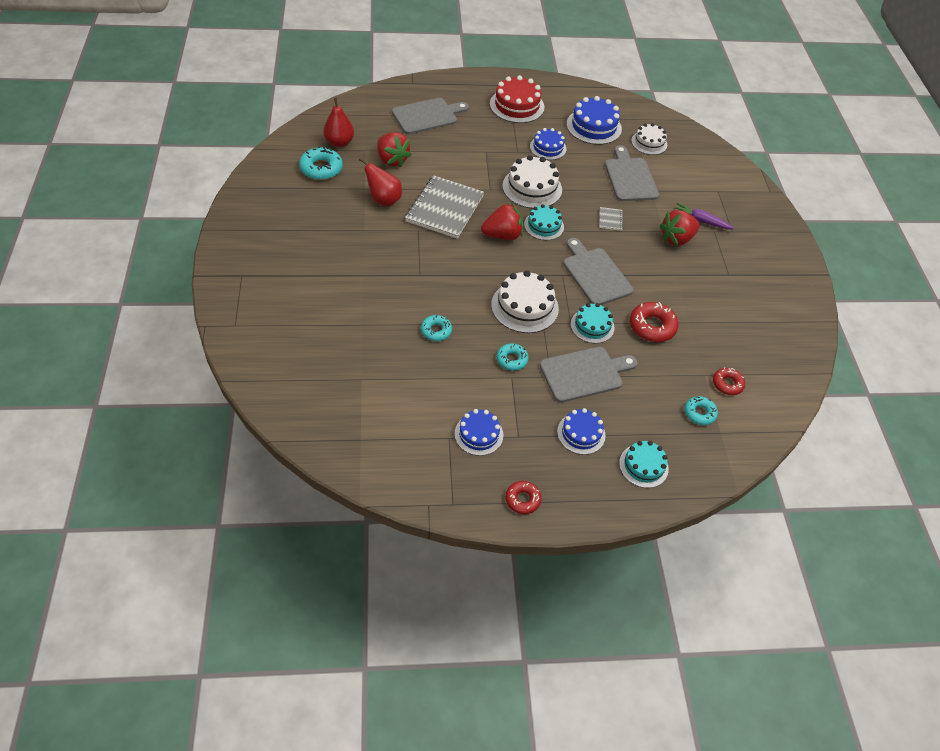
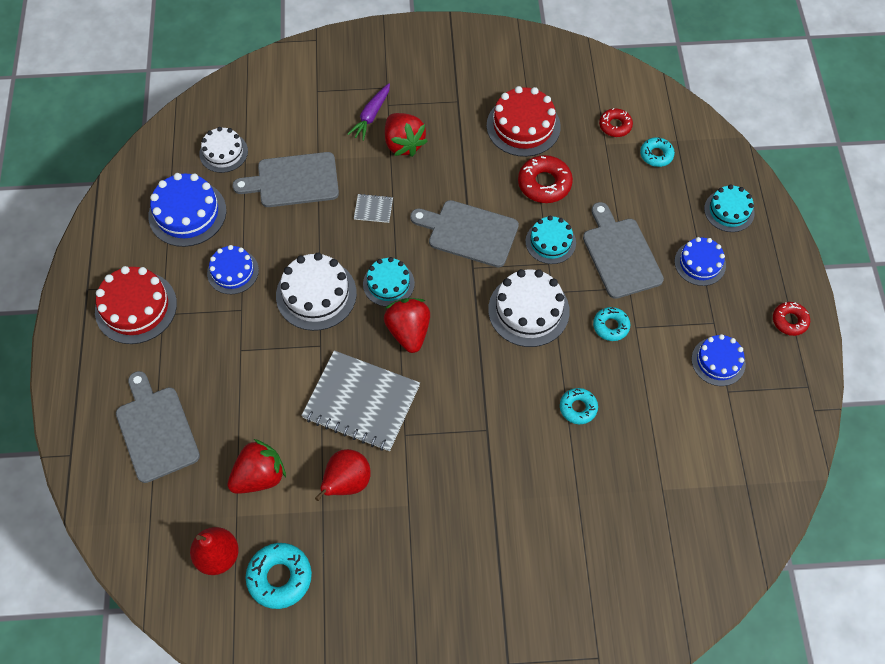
camera: 85 degrees left, 10 degrees up
grey cutting board [563,238,634,305] -> grey cutting board turned 45 degrees clockwise [410,200,519,267]
none -> red cake [487,86,561,157]

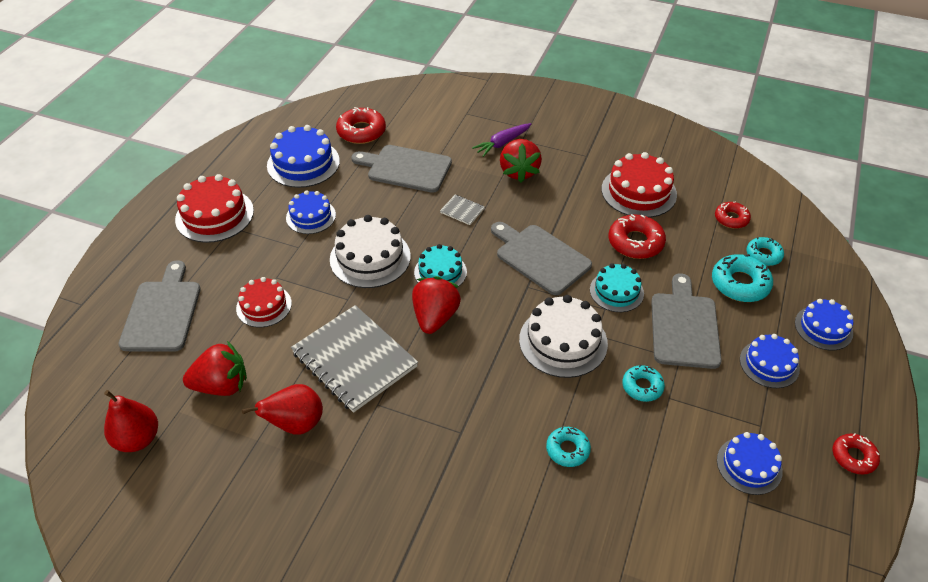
camera: 25 degrees right, 15 degrees down
white cake [199,127,248,173] -> red donut [336,107,386,144]
turquoise donut [245,543,312,609] -> turquoise donut moved to [712,254,773,302]
turquoise cake [704,184,755,232] -> blue cake [795,299,853,350]
none -> red cake [236,277,292,328]

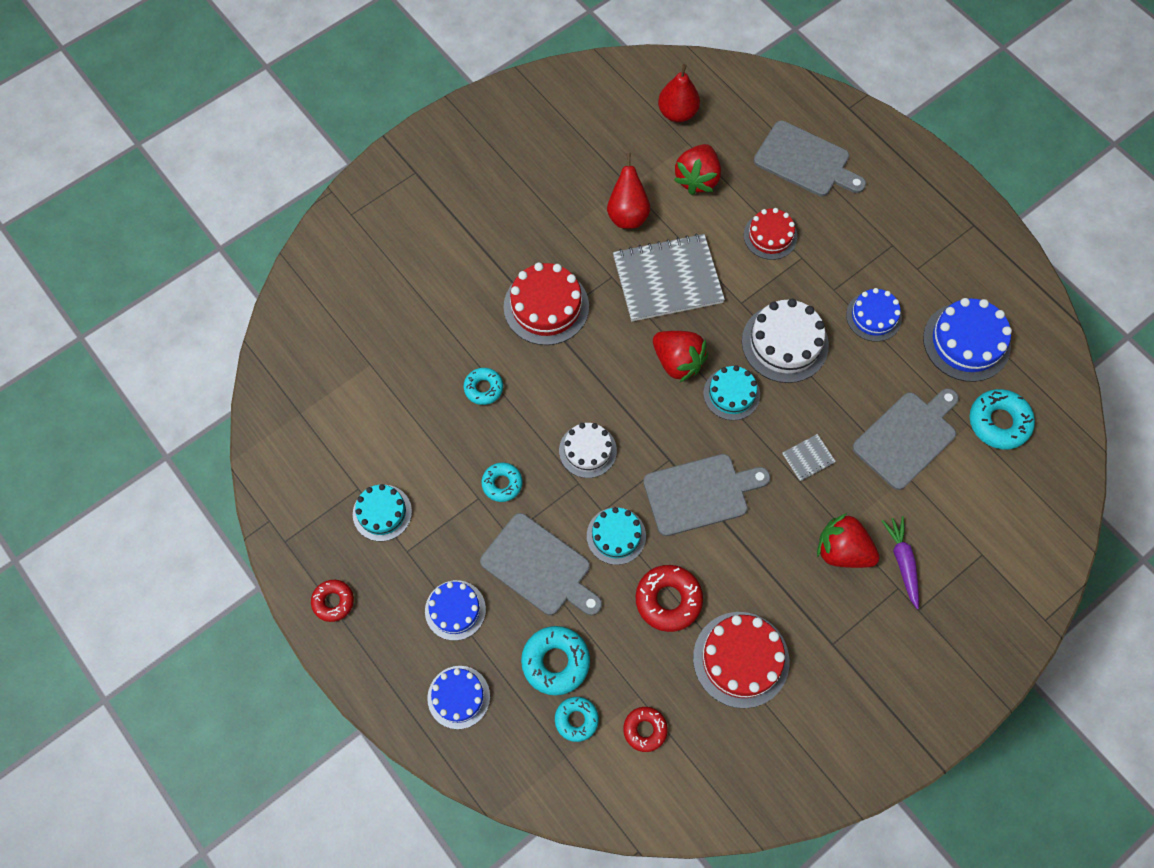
camera: 120 degrees right, 20 degrees up
red cake [175,174,254,243] -> red cake moved to [504,262,589,345]
red donut [336,107,386,144] -> turquoise donut [970,389,1035,449]
white cake [519,295,608,378] -> white cake [559,423,617,478], size x0.64
blue cake [717,432,783,495] -> turquoise cake [353,484,412,541]

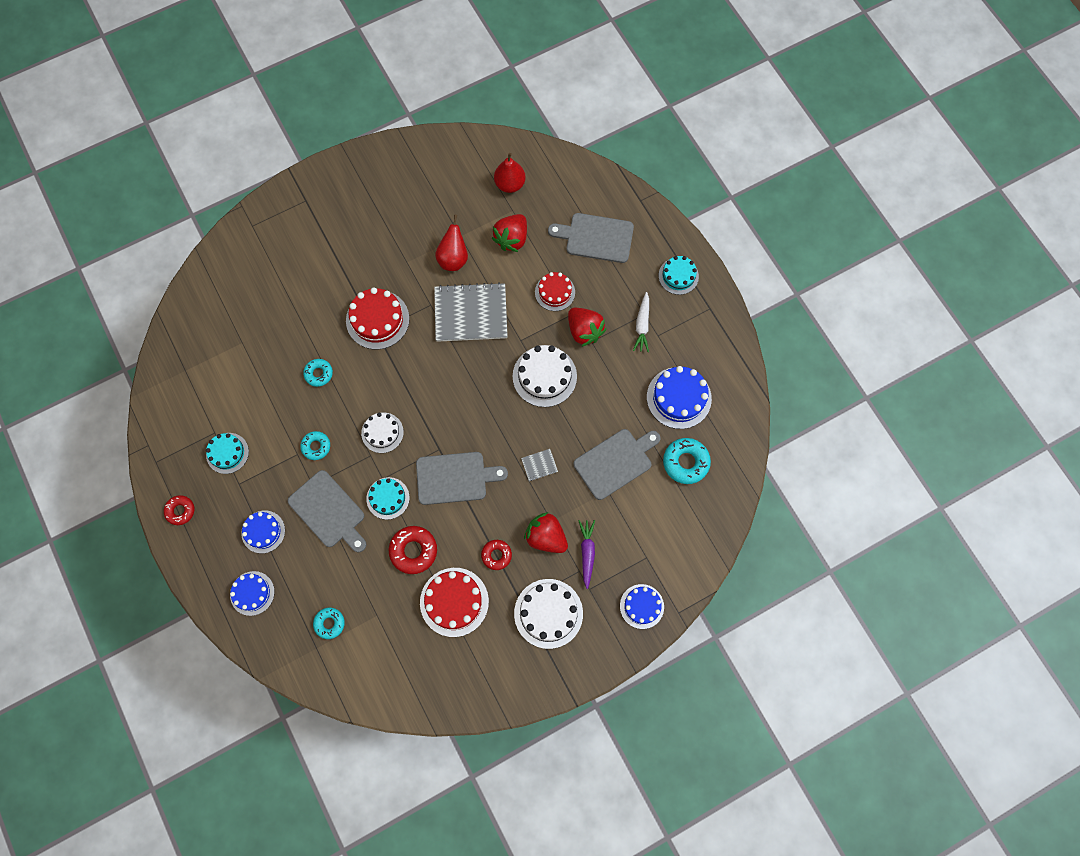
camera: 10 degrees right, 5 degrees up
turquoise donut [521,626,590,695] -> none
red donut [623,707,668,752] -> red donut moved to [481,540,512,570]
red strawberry [653,331,708,382] -> red strawberry moved to [568,308,606,347]
turquoise cake [703,365,760,420] -> turquoise cake moved to [659,256,699,295]
grey cutting board [754,121,866,196] -> grey cutting board turned 150 degrees clockwise [548,213,634,263]
blue cake [846,288,902,342] -> blue cake moved to [620,584,664,629]
none -> white cake [514,579,583,649]
none -> white carrot [633,292,649,352]

